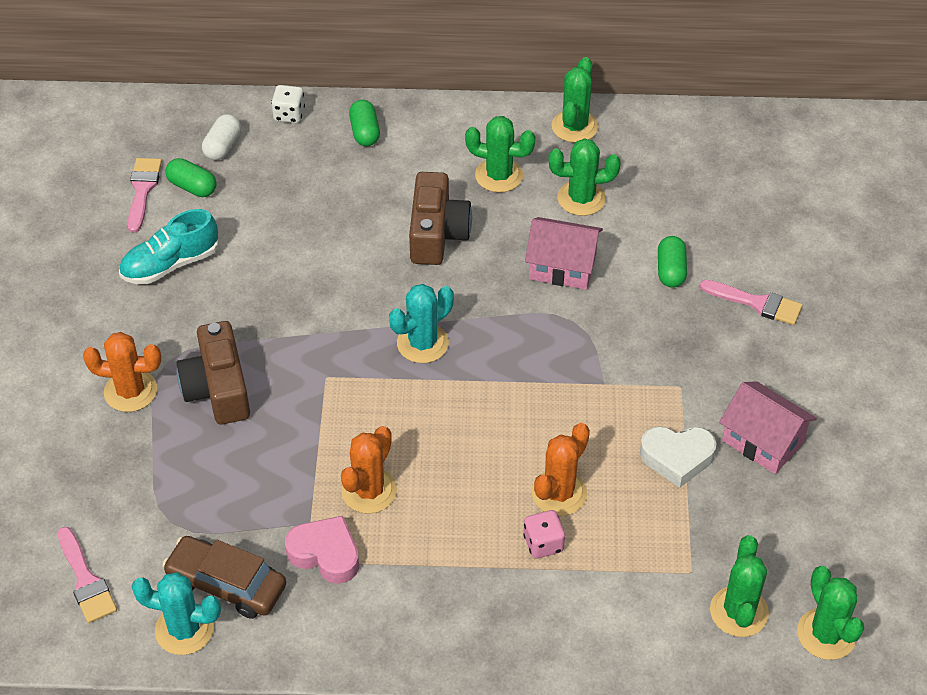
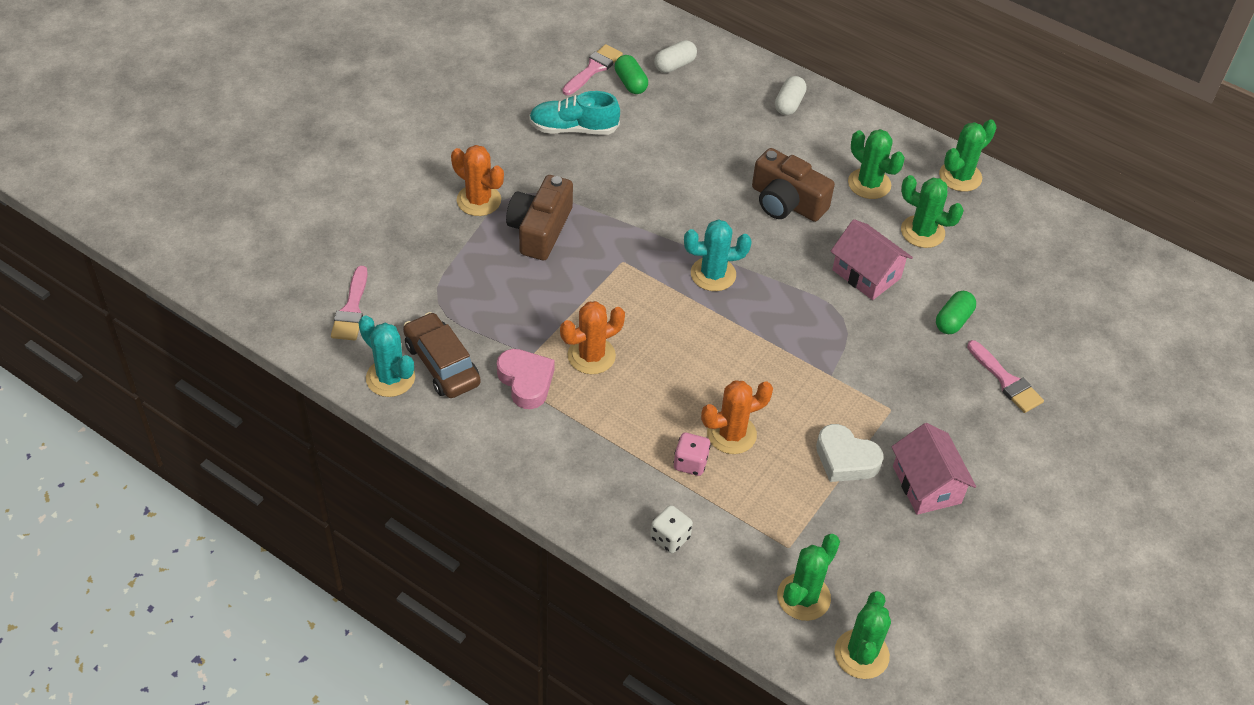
camera: 30 degrees right, 0 degrees up
white dice [271,85,305,123] -> white dice moved to [650,505,693,553]
green capsule [349,100,380,146] -> white capsule [775,76,807,115]
brown camera [409,172,472,265] -> brown camera turned 90 degrees clockwise [752,148,835,222]

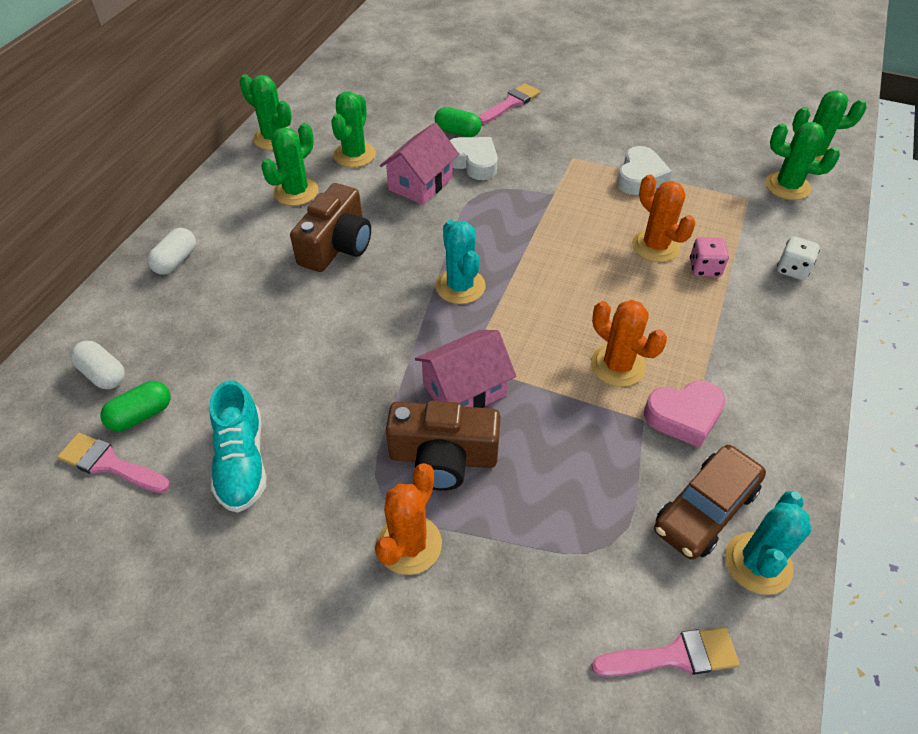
camera: 100 degrees left, 0 degrees up
pink heart [497,349,555,409] -> pink heart turned 150 degrees counterclockwise [644,381,725,448]
white capsule [775,76,807,115] -> white capsule turned 75 degrees counterclockwise [147,228,196,275]
pink house [891,423,976,515] -> pink house moved to [415,330,516,408]
none -> white heart [450,137,498,180]

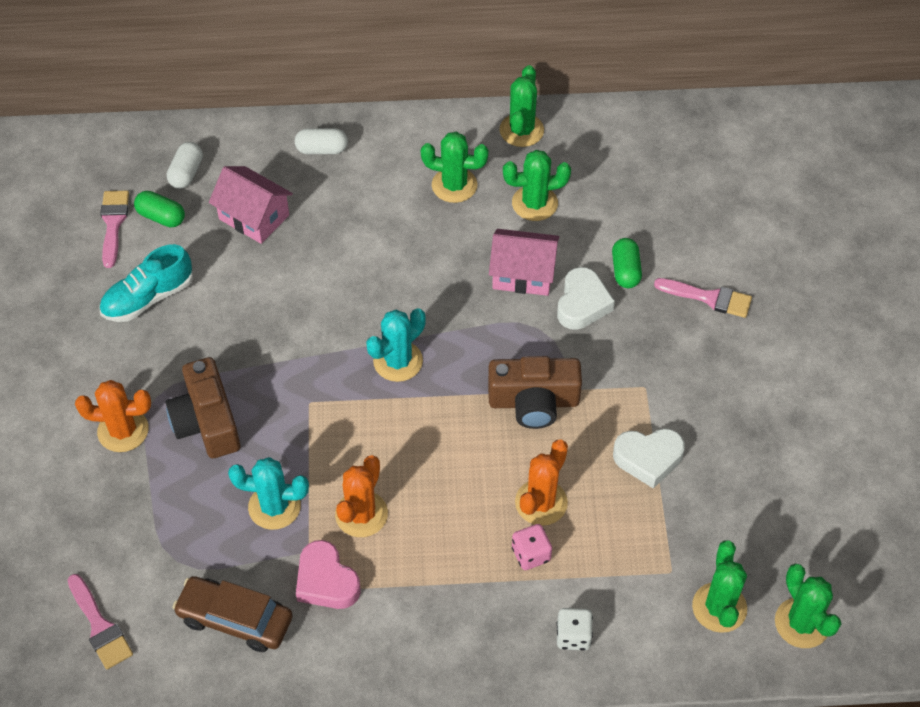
camera: 65 degrees right, 5 degrees up
brown camera [290,183,371,272] -> brown camera moved to [488,356,582,429]
pink house [415,330,516,408] -> pink house moved to [209,166,293,244]
turquoise cactus [725,491,812,595] -> turquoise cactus moved to [228,457,309,530]

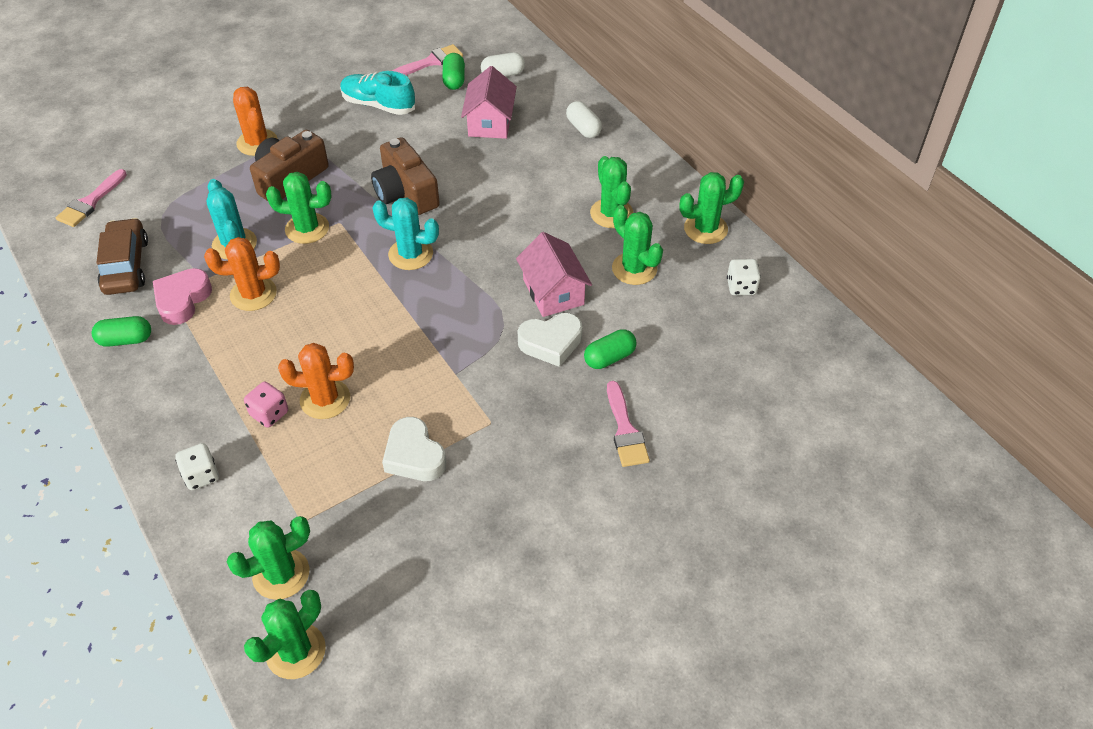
camera: 60 degrees right, 5 degrees down
brown camera [488,356,582,429] -> brown camera moved to [371,137,440,215]
none -> green capsule [92,316,151,347]
none -> green cactus [266,172,332,244]
none -> white dice [727,259,761,295]

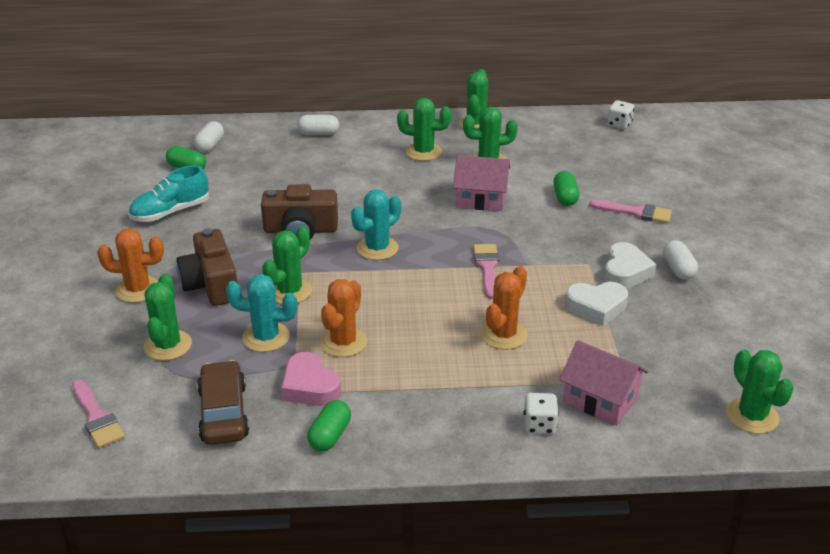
camera: 60 degrees left, 15 degrees down
brown car [96,218,148,295] -> brown car turned 60 degrees clockwise [197,360,249,445]
green cactus [227,516,310,600] -> green cactus moved to [144,273,192,361]
pink dice [244,381,288,428] -> none
pink brush [392,44,463,75] -> pink brush moved to [473,244,499,299]
pink house [461,66,517,139] -> pink house moved to [559,340,648,426]
white heart [517,313,582,367] -> white heart moved to [604,242,656,288]
white dice [727,259,761,295] -> white dice moved to [607,100,634,129]
none -> white capsule [663,240,698,280]

